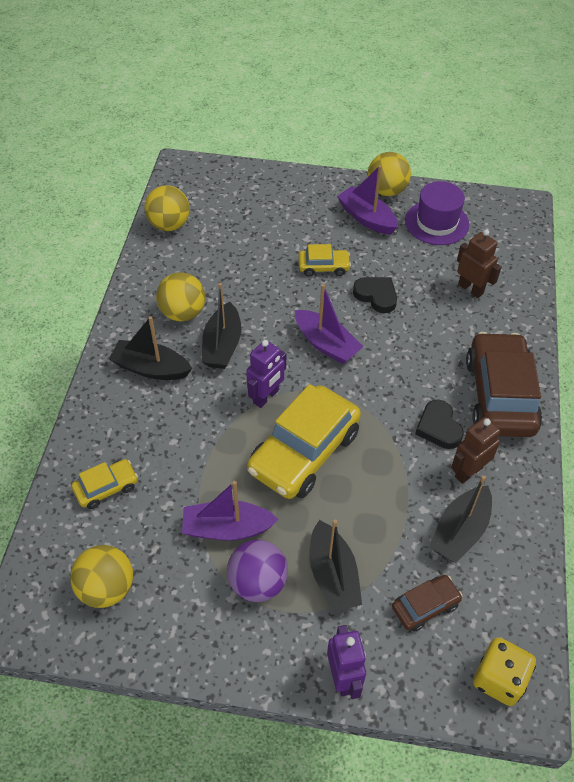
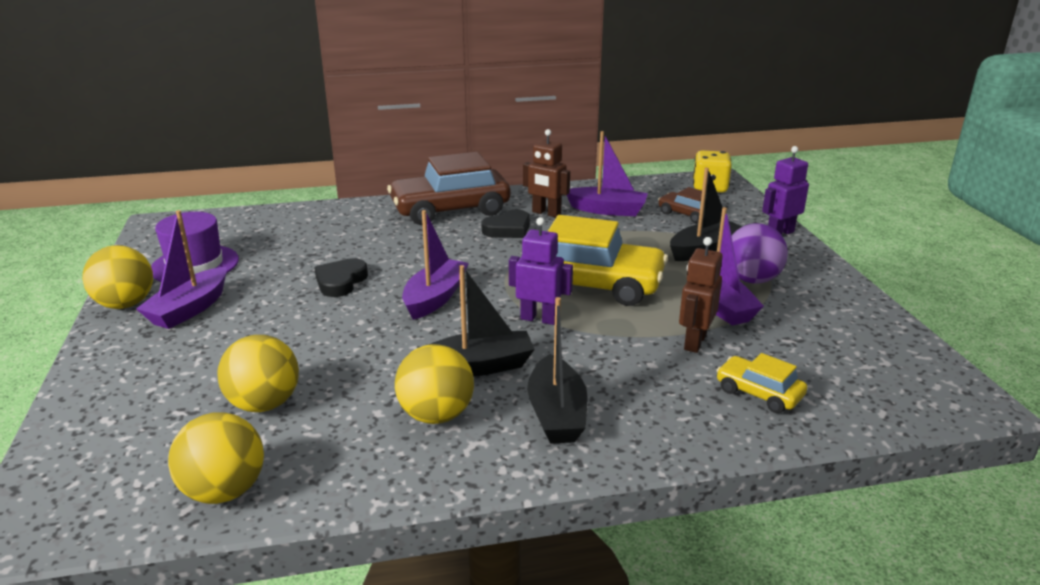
camera: 110 degrees left, 25 degrees down
yellow ball [70,545,133,608] -> yellow ball moved to [217,335,299,412]
yellow car [298,244,351,277] -> none
black boat [430,476,492,563] -> purple boat [567,131,648,216]
brown robot [457,229,501,298] -> brown robot moved to [679,237,723,353]

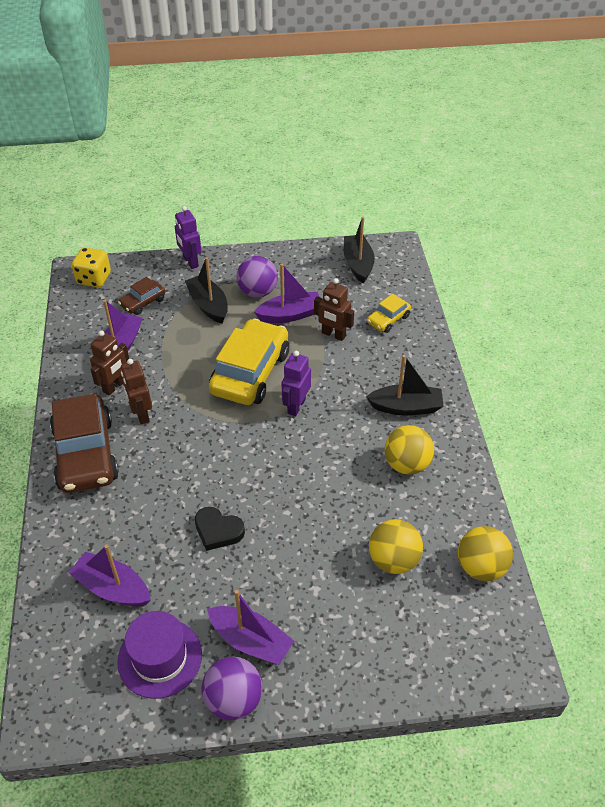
camera: 85 degrees left, 20 degrees up
yellow ball [82,245,153,309] -> purple ball [201,656,262,720]
purple boat [402,210,469,320] -> purple boat moved to [69,545,151,606]
black boat [428,265,535,377] -> black boat moved to [344,216,375,283]
black heart [481,209,530,238] -> brown robot [121,359,152,424]

